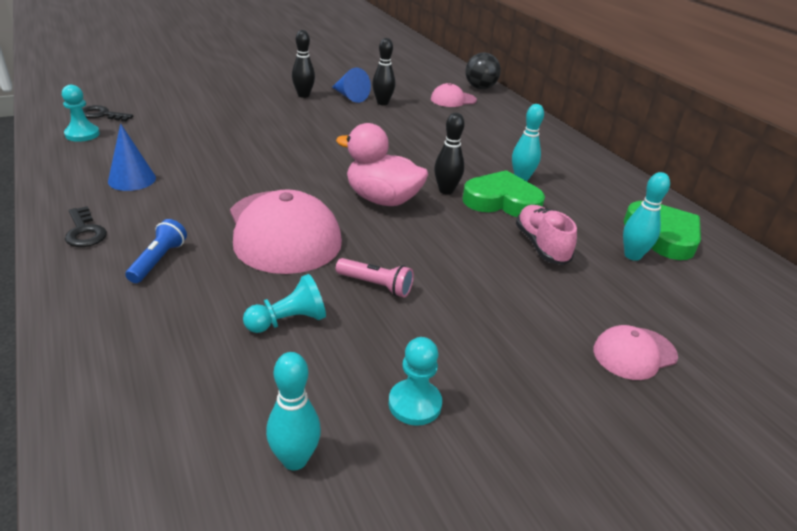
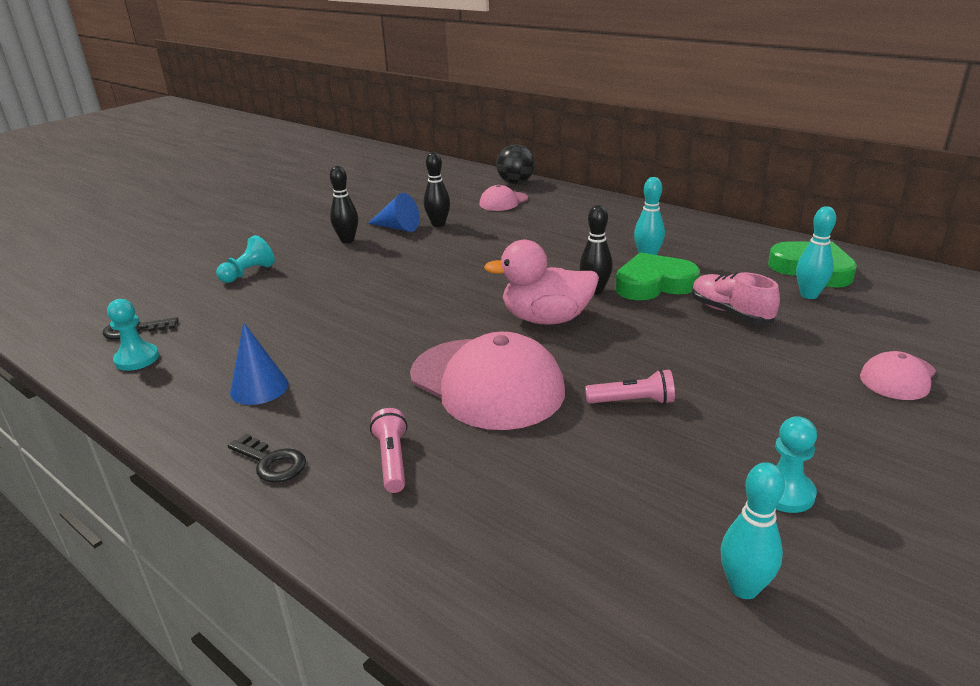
camera: 20 degrees left, 5 degrees down
blue flashlight [125,219,187,283] -> pink flashlight [370,408,407,493]
turquoise pawn [243,274,326,333] -> turquoise pawn moved to [216,235,275,283]

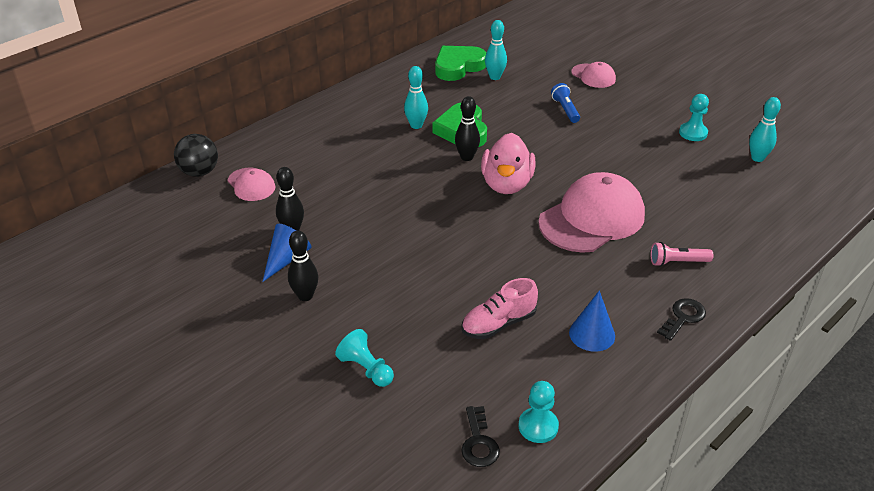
camera: 85 degrees left, 10 degrees up
pink flashlight [585,369,675,404] -> none
pink shoe [692,272,780,324] -> pink shoe moved to [462,278,538,339]
none -> blue flashlight [551,83,580,123]

